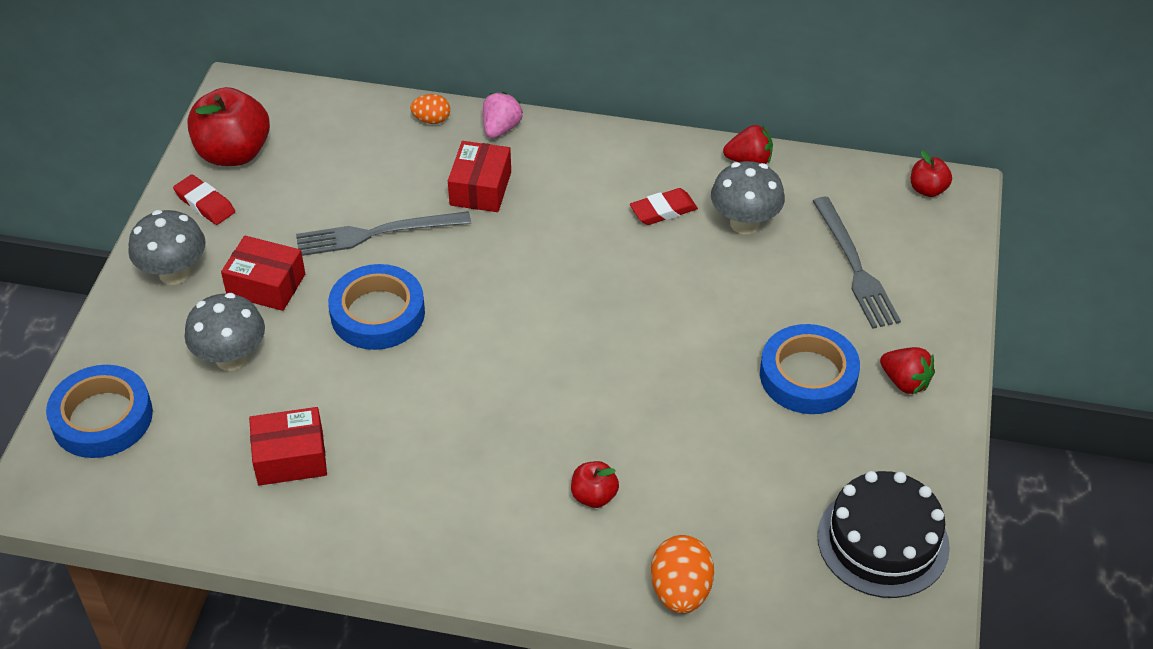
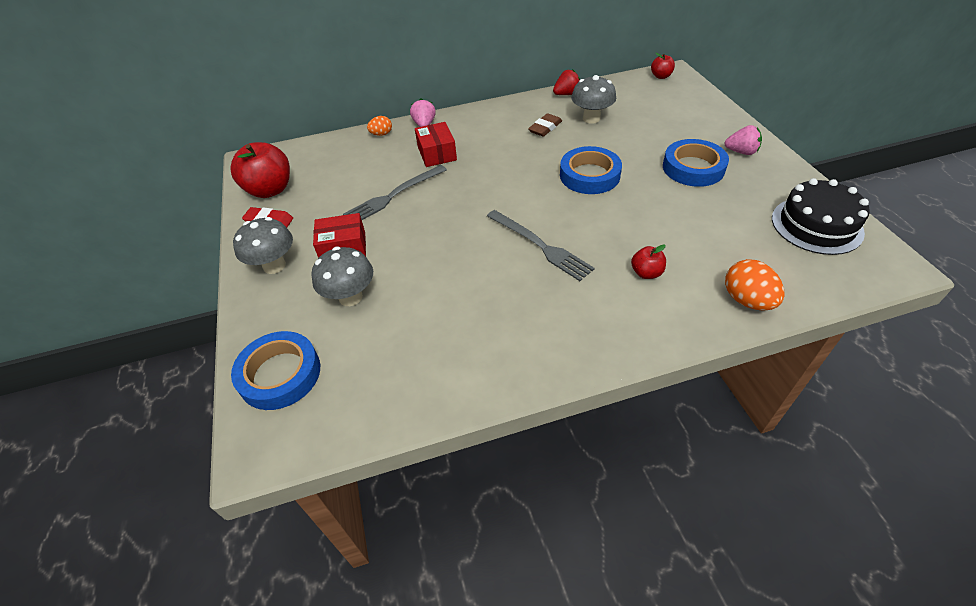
camera: 25 degrees left, 0 degrees up
red box [249,407,327,486] -> none
blue tape [328,264,425,350] -> blue tape moved to [560,146,622,194]
red eraser [630,188,698,225] -> brown eraser [528,113,562,137]
grey fork [813,197,901,329] -> grey fork moved to [487,210,595,281]
red strawberry [880,347,935,394] -> pink strawberry [724,125,762,155]

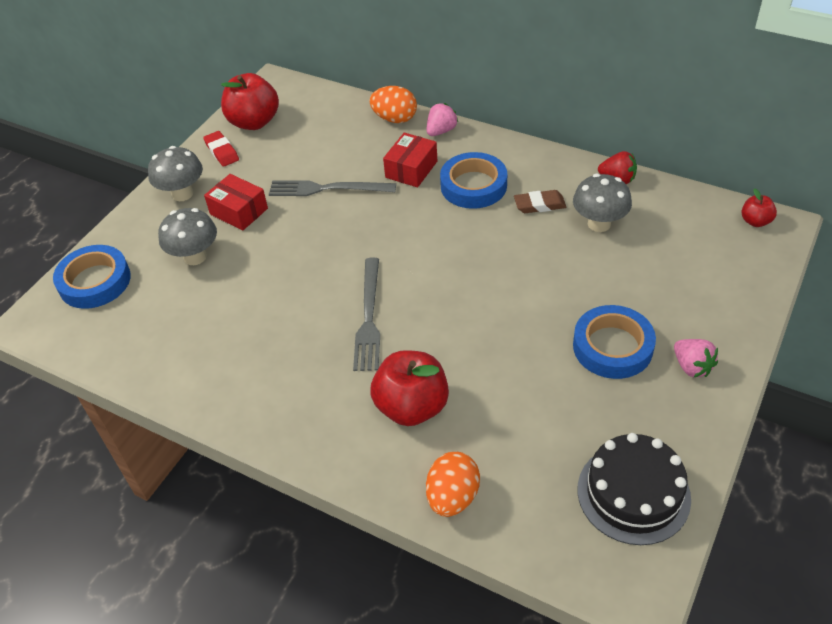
camera: 45 degrees right, 0 degrees up
orange egg [367,116,392,136] -> orange egg [370,86,417,123], size x1.66
blue tape [560,146,622,194] -> blue tape moved to [440,152,507,209]
red apple [631,244,666,279] -> red apple [370,350,449,426], size x2.00

